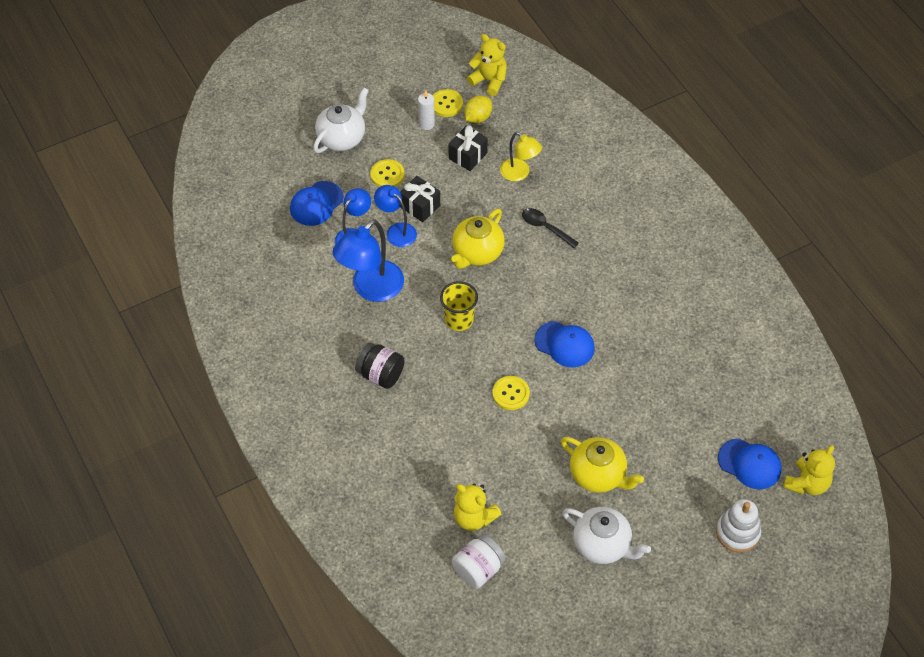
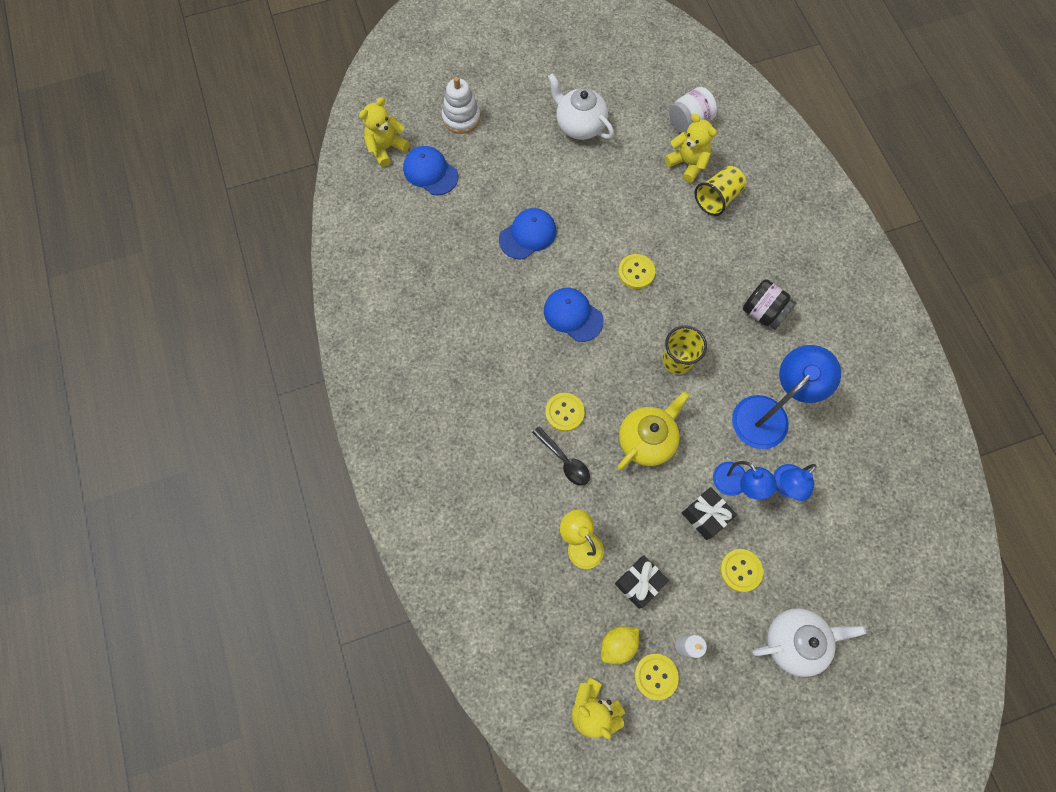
camera: 170 degrees left, 15 degrees up
blue cap [290,181,344,226] -> blue cap moved to [499,208,556,259]
white teapot [313,88,369,153] -> white teapot turned 150 degrees counterclockwise [753,608,866,677]
yellow teapot [561,437,644,493] -> none
none -> yellow button [545,393,585,431]
none -> yellow cup [694,166,746,216]

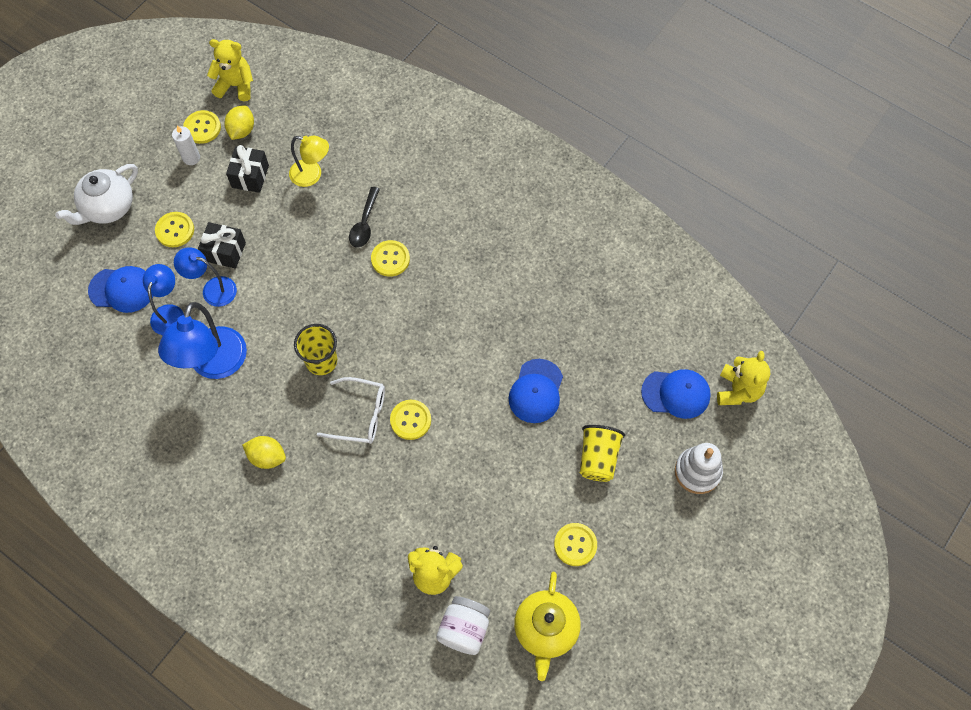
camera: 145 degrees right, 5 degrees down
black spoon [532,426,590,486] -> black spoon turned 90 degrees counterclockwise [349,187,380,247]
blue cap [544,288,604,342] -> blue cap moved to [88,266,153,313]
white teapot [548,73,614,140] -> yellow button [554,523,597,566]
yellow teapot [617,391,689,470] -> yellow teapot moved to [514,572,581,681]
yellow cup [694,166,746,216] -> yellow cup moved to [580,425,625,482]
black jar [743,279,796,330] -> yellow lemon [242,436,286,469]
none -> white glasses [317,377,385,444]

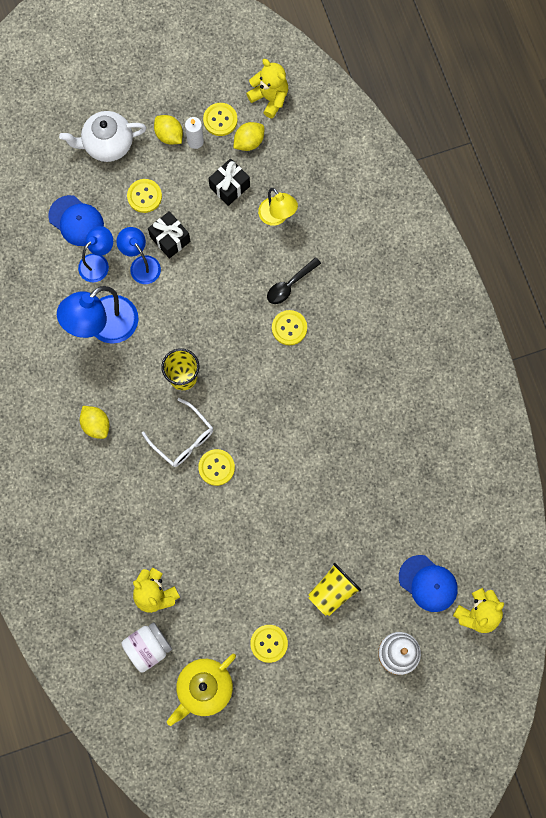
camera: 35 degrees right, 10 degrees up
blue cap [508,359,563,423] -> none
none -> yellow lemon [154,115,183,145]

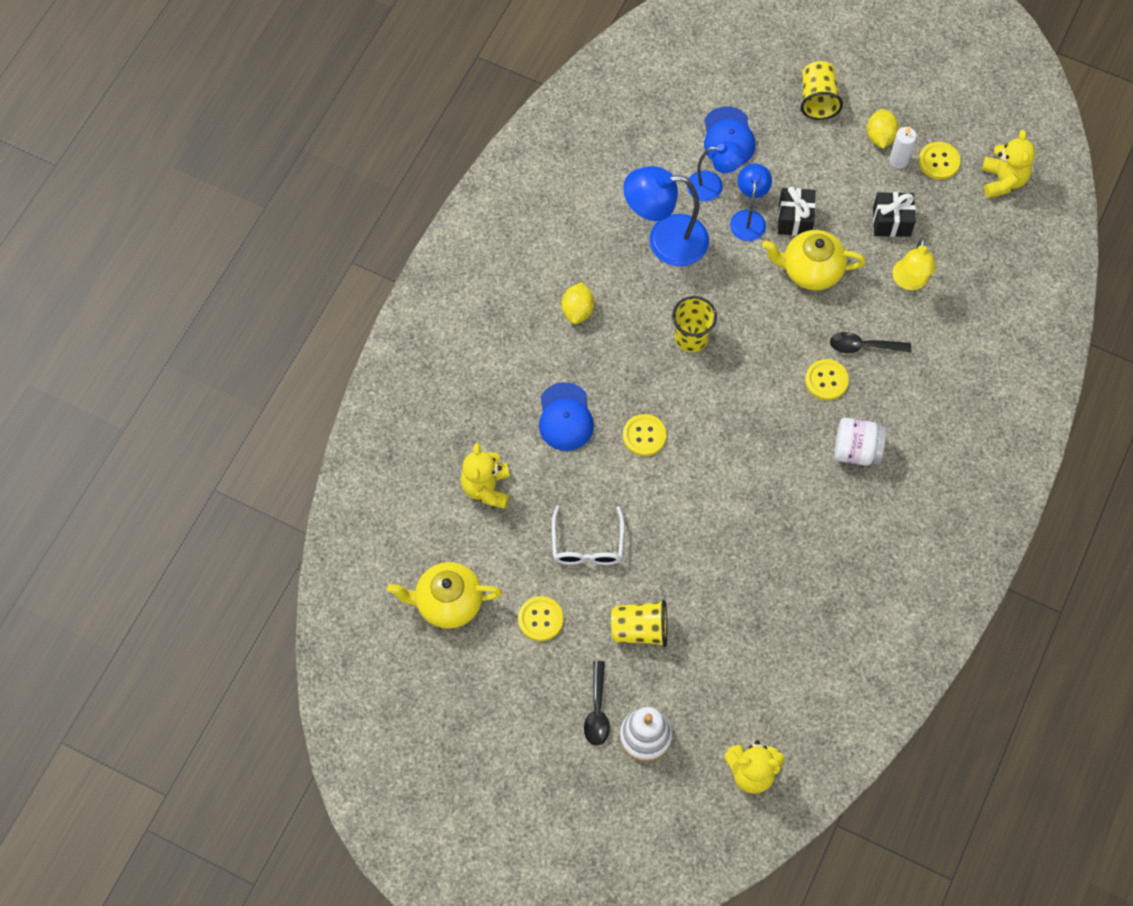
camera: 45 degrees right, 10 degrees down
white teapot [59,111,147,162] -> yellow cup [800,61,843,120]
white jar [121,622,172,673] -> white jar moved to [834,418,887,466]
yellow button [127,179,162,213] -> none
white glasses [142,398,213,467] -> white glasses moved to [552,505,624,565]
yellow lemon [233,122,264,151] -> none
blue cap [399,555,458,612] -> blue cap moved to [539,382,594,451]
none -> black spoon [584,661,610,746]
none -> yellow teapot [762,230,866,290]

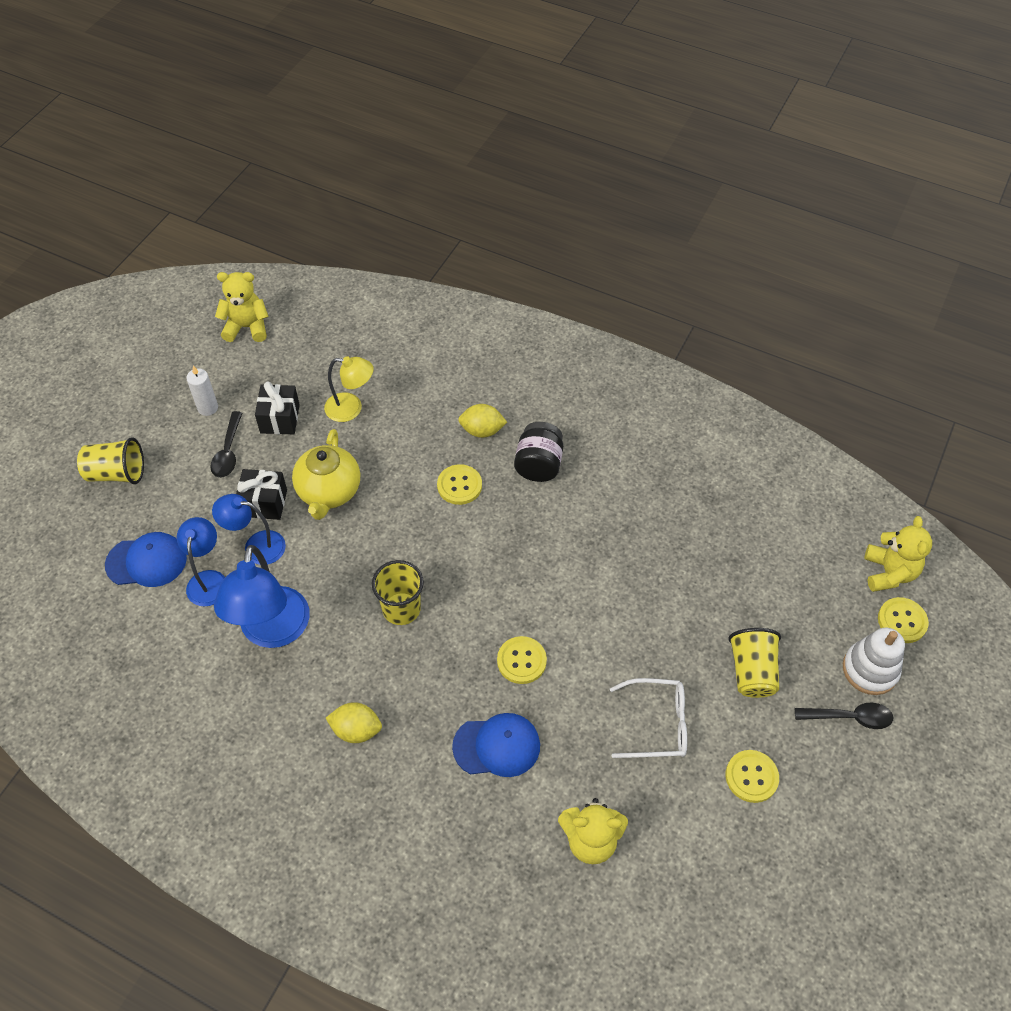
camera: 90 degrees left, 10 degrees down
yellow teapot [387,562,502,629] -> none
black spoon [830,332,911,353] -> black spoon moved to [211,411,242,478]
white jar [834,418,887,466] -> black jar [514,422,563,482]
yellow lemon [867,109,899,149] -> yellow lemon moved to [458,404,507,438]
yellow button [919,142,961,180] -> yellow button moved to [878,597,929,643]

